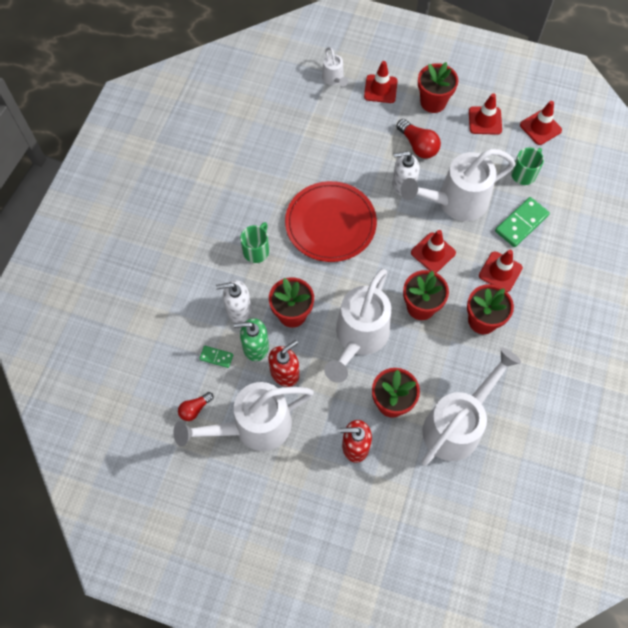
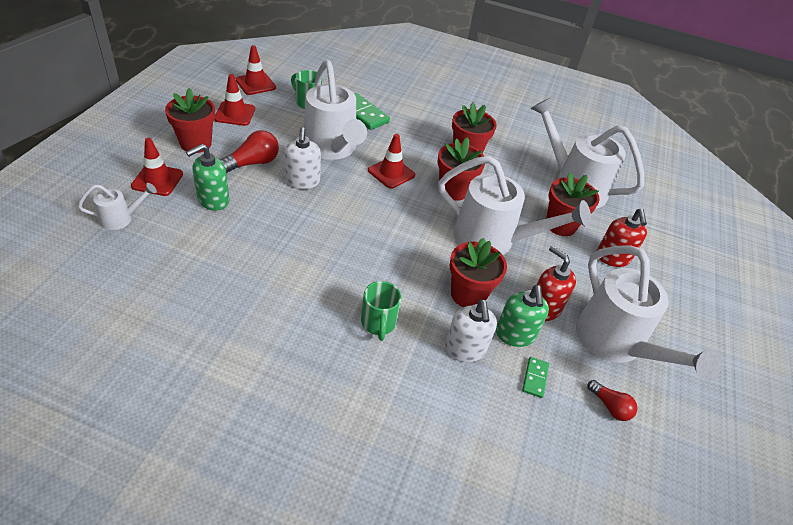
camera: 95 degrees left, 20 degrees down
green mug [240,222,269,263] -> green mug turned 120 degrees counterclockwise [361,281,401,341]
red plate [285,181,377,262] -> none
red traffic cone [479,250,523,292] -> none
none -> green soap dispenser [186,144,230,211]

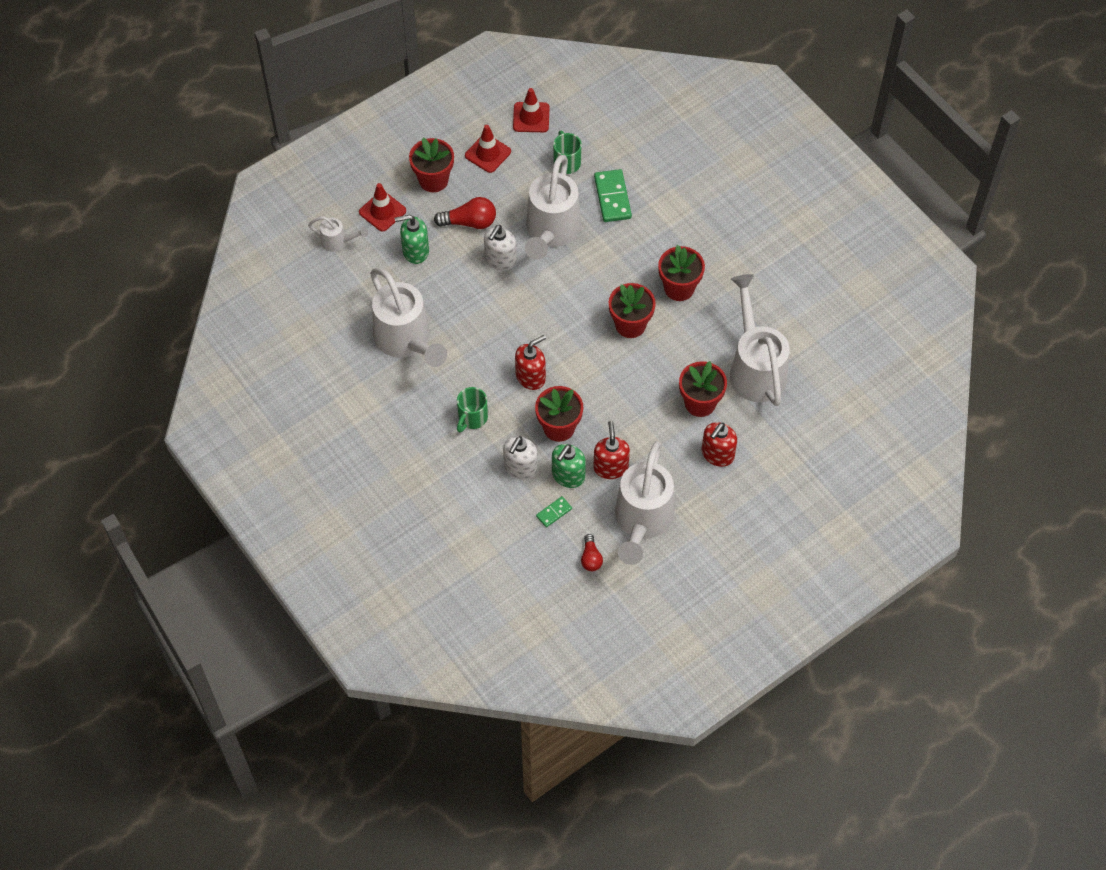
camera: 40 degrees right, 15 degrees up
red traffic cone [368,134,415,189] -> none
white watering can [438,156,591,255] -> white watering can moved to [370,268,447,367]
none -> red soap dispenser [515,335,546,390]

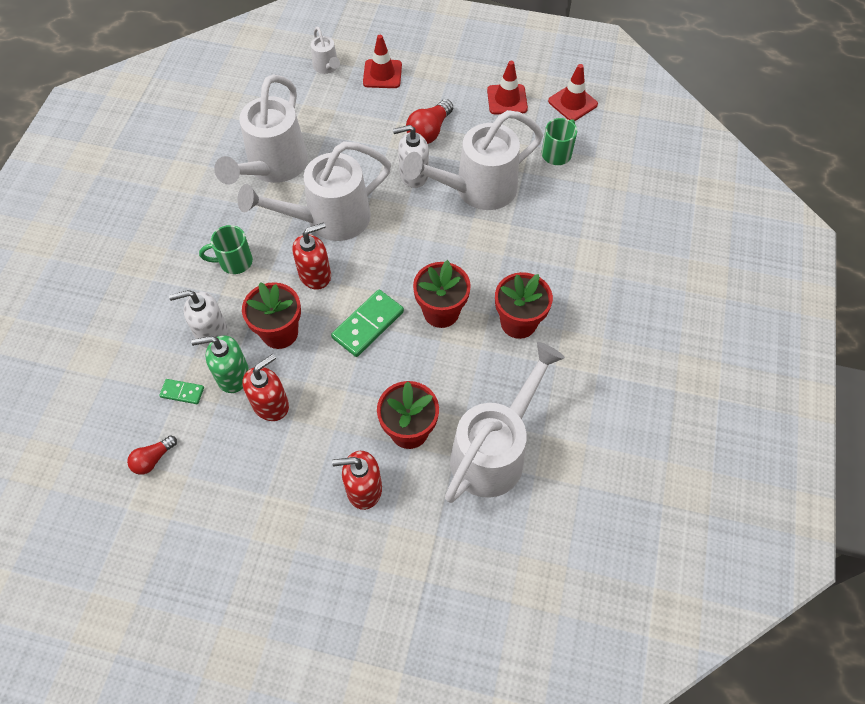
camera: 50 degrees right, 0 degrees up
green soap dispenser [395,215,429,264] -> none
red flower pot [409,138,454,192] -> none
red light bulb [434,197,496,229] -> red light bulb turned 75 degrees clockwise [406,99,453,144]
red soap dispenser [515,335,546,390] -> red soap dispenser turned 45 degrees counterclockwise [293,222,331,290]
green domino [594,169,632,222] -> green domino moved to [331,290,404,357]
white watering can [615,441,674,565] -> white watering can moved to [238,141,391,241]

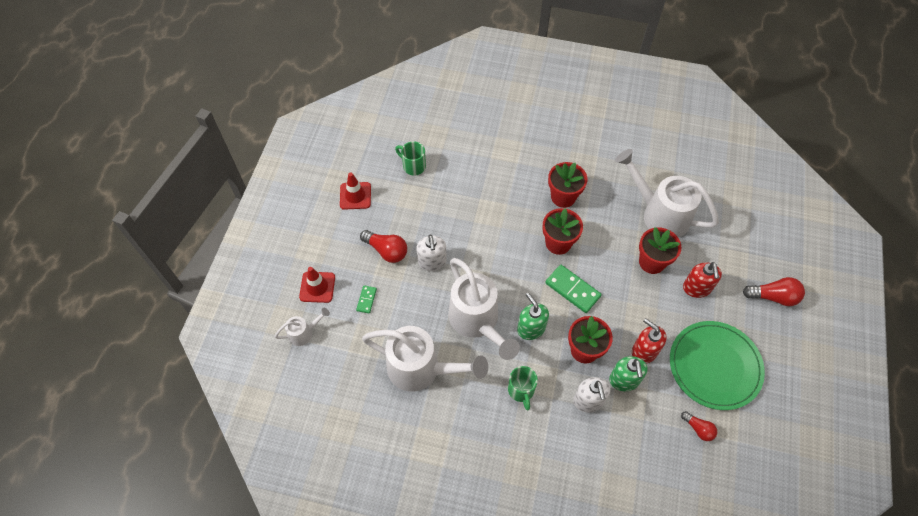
camera: 90 degrees left, 0 degrees up
green domino [159,379,204,404] -> green domino moved to [356,285,377,314]
red soap dispenser [293,222,331,290] -> green soap dispenser [517,293,549,340]
white watering can [403,110,543,210] -> none
red traffic cone [548,64,598,121] -> none
none -> green plate [670,321,765,410]
none -> red light bulb [743,277,805,306]

